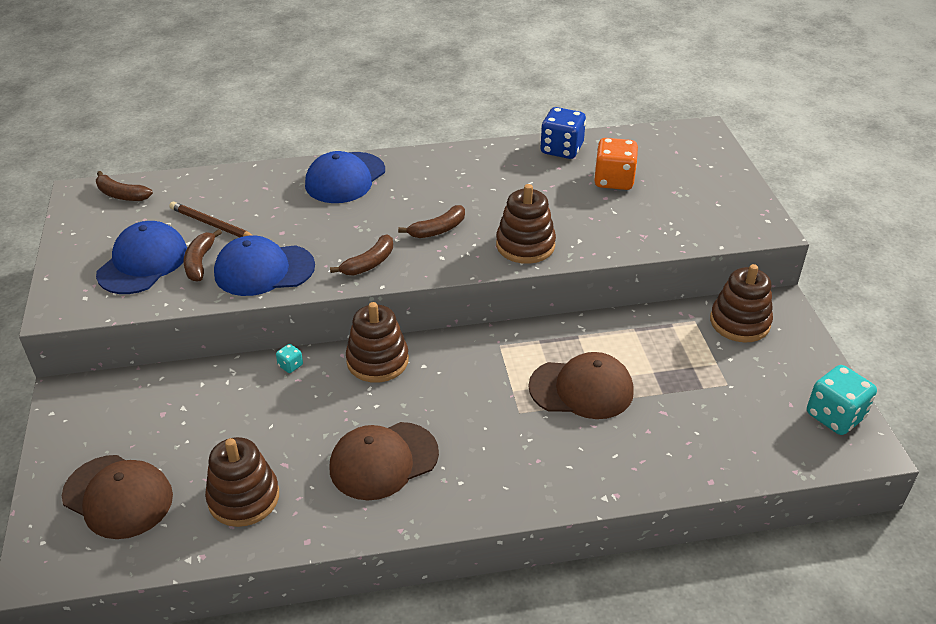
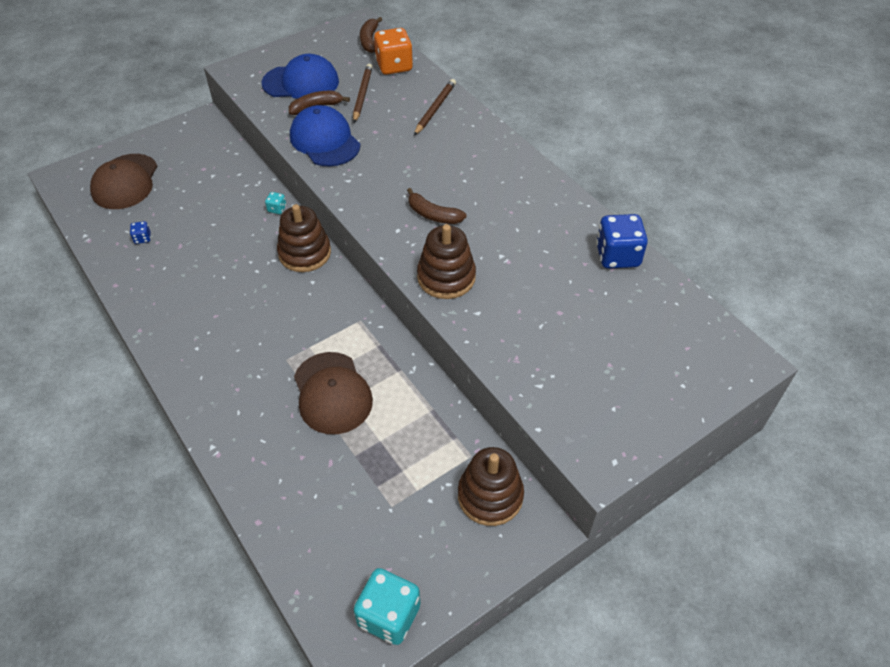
camera: 65 degrees right, 10 degrees up
brown stacking toy [205,437,279,527] -> blue dice [130,221,151,244]
blue cap [305,151,385,203] -> none
brown banana [330,235,393,275] -> none
brown cap [330,422,439,500] -> none
orange dice [594,138,638,190] -> orange dice moved to [374,28,413,75]
none -> brown pencil [414,79,456,135]

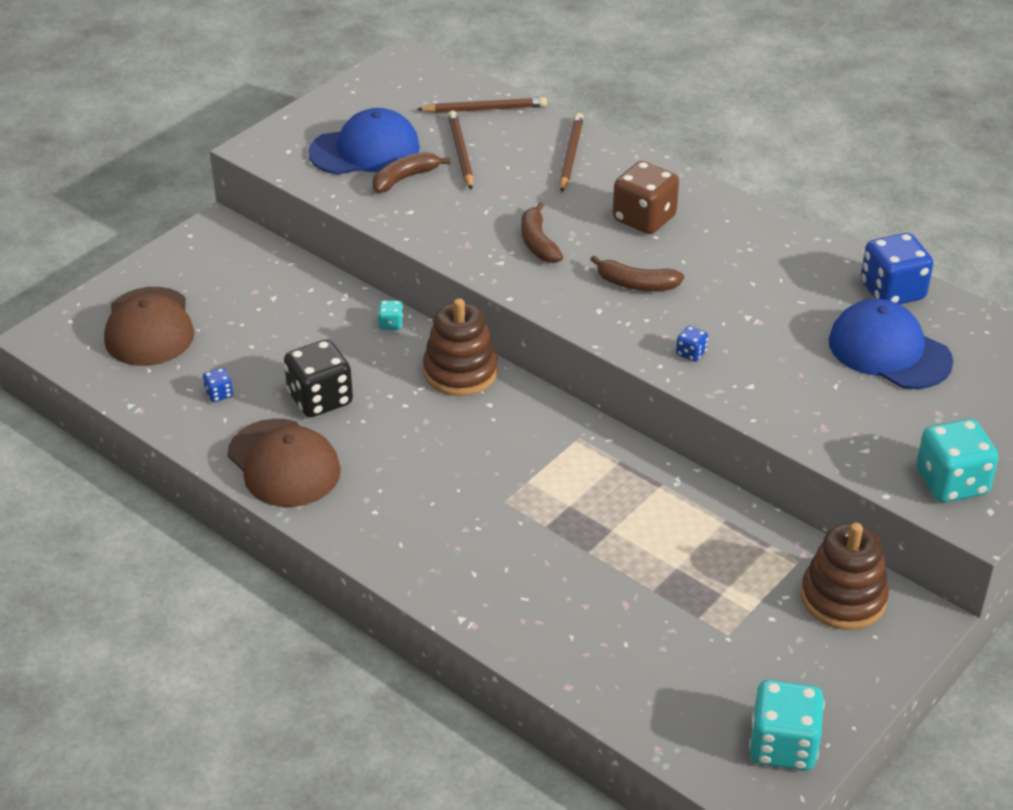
camera: 15 degrees left, 10 degrees down
blue cap [290,105,360,167] -> blue cap moved to [829,299,953,389]
brown cap [294,352,373,434] -> brown cap moved to [227,419,341,507]
brown banana [360,17,382,53] -> brown banana moved to [521,202,563,263]
orange dice [374,28,413,75] -> brown pencil [417,97,547,113]
brown stacking toy [417,224,476,299] -> blue dice [676,326,708,362]
none -> black dice [284,339,353,417]
none -> brown dice [613,161,679,234]
none -> turquoise dice [916,419,999,503]

